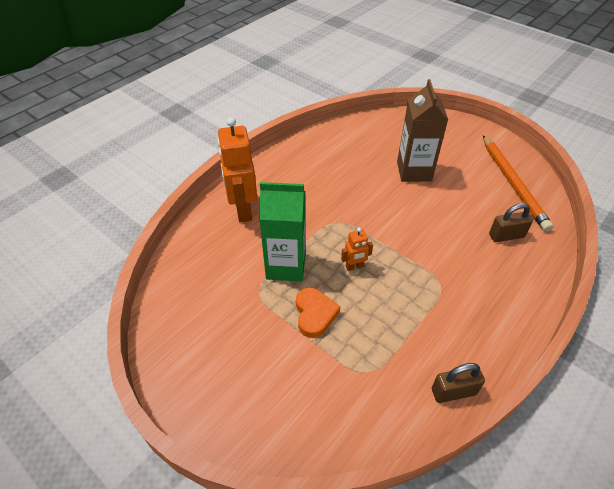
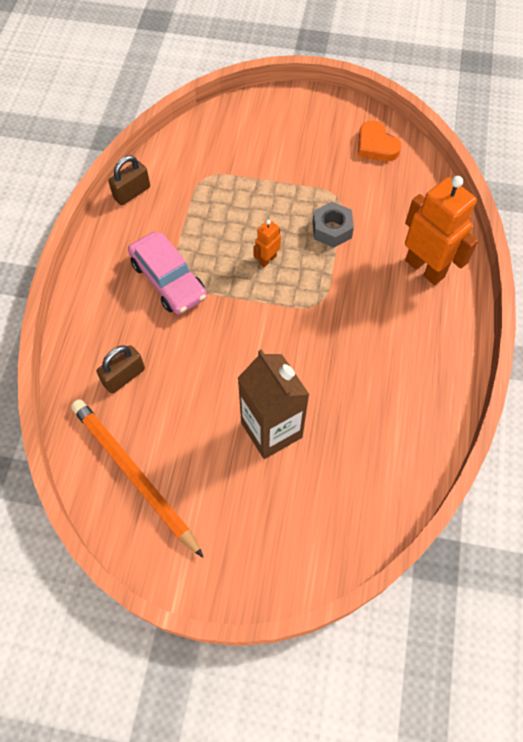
camera: 150 degrees right, 15 degrees up
green carton [259,182,306,281] -> grey nut [313,202,354,248]
orange heart [296,287,340,338] -> orange heart moved to [358,121,402,161]
none -> pink car [128,231,207,315]

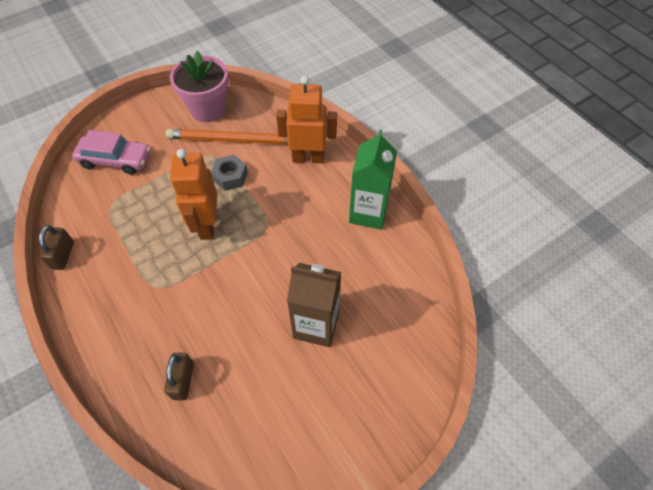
camera: 45 degrees left, 5 degrees down
orange pencil [71,399,204,558] -> orange pencil moved to [166,129,288,145]
pink car [128,231,207,315] -> pink car moved to [72,130,151,175]
orange robot [253,219,281,267] -> orange robot [170,149,217,240], size x2.11
orange heart [358,121,402,161] -> pink flower pot [170,51,228,122]
none -> green carton [349,130,397,230]

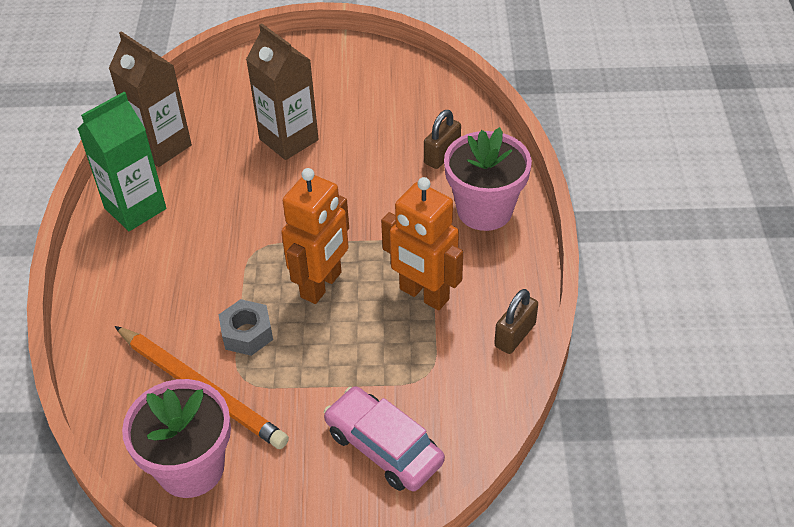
camera: 145 degrees left, 10 degrees down
orange robot [276,76,337,164] -> orange robot moved to [381,177,463,311]
none -> brown carton [109,31,192,167]
none -> pink flower pot [444,127,532,231]

